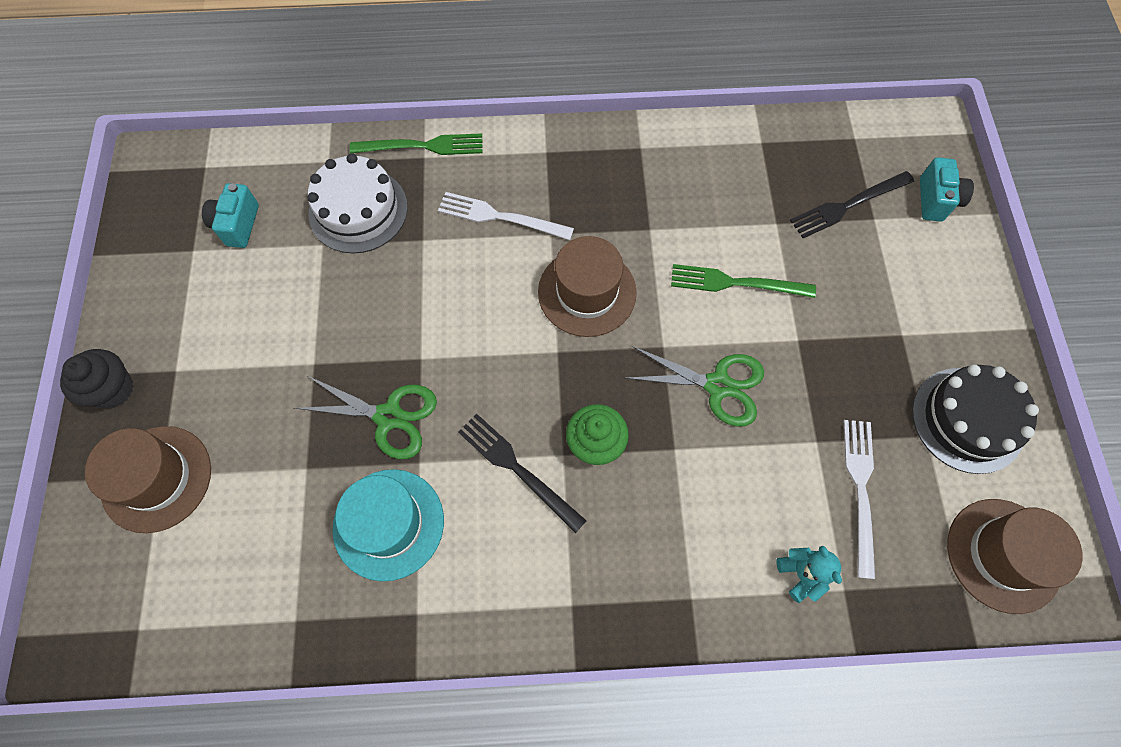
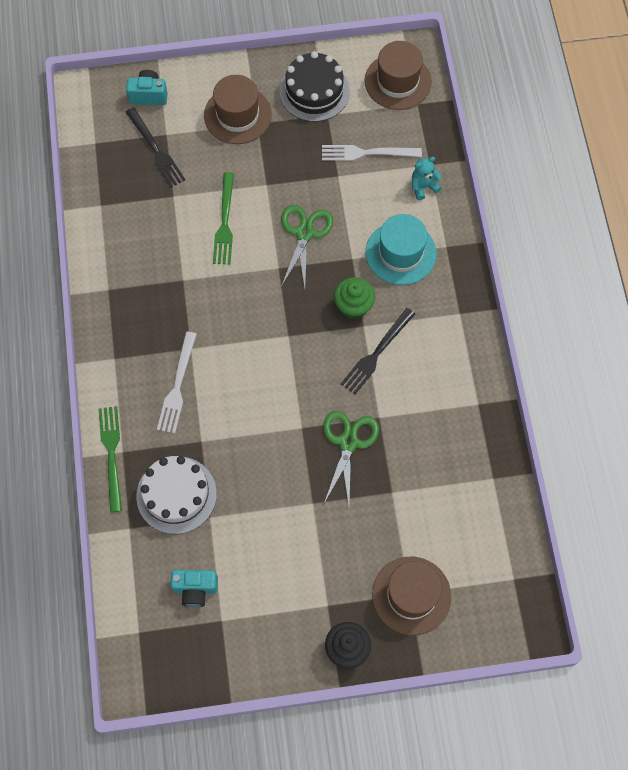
camera: 95 degrees left, 0 degrees up
turquoise hat [333,469,444,581] -> turquoise hat moved to [366,214,437,285]
brown hat [538,236,637,337] -> brown hat moved to [204,75,272,144]

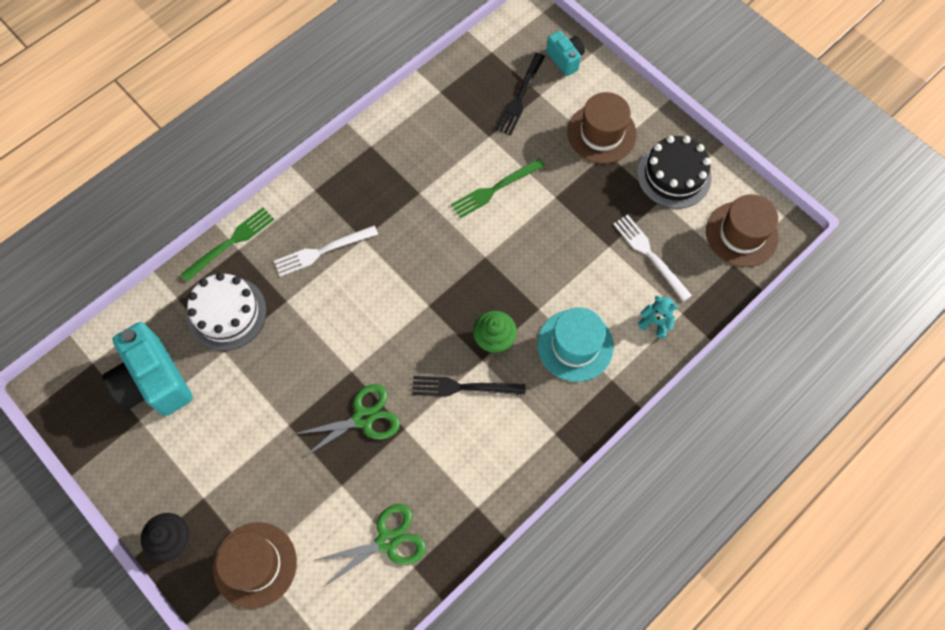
camera: 55 degrees right, 0 degrees up
turquoise camera [170,570,218,607] -> turquoise camera [102,322,193,416], size x1.87
green scissors [281,205,333,288] -> green scissors moved to [315,504,426,586]

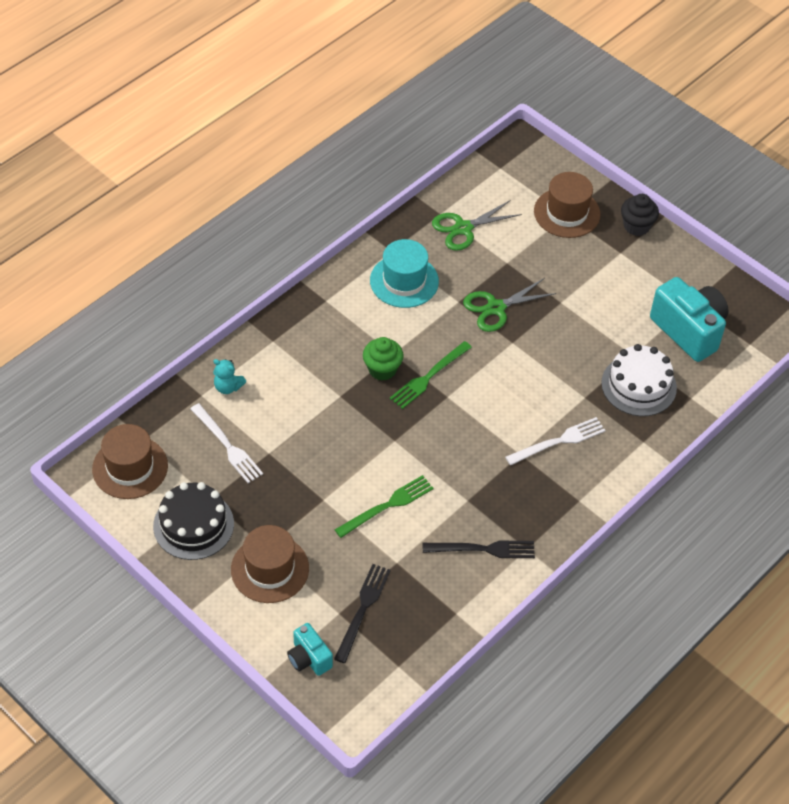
camera: 175 degrees right, 15 degrees down
green fork [181,208,274,282] -> green fork moved to [390,341,472,409]
black fork [412,376,525,397] -> black fork moved to [423,540,535,558]
turquoise hat [537,307,614,382] -> turquoise hat moved to [370,239,439,308]

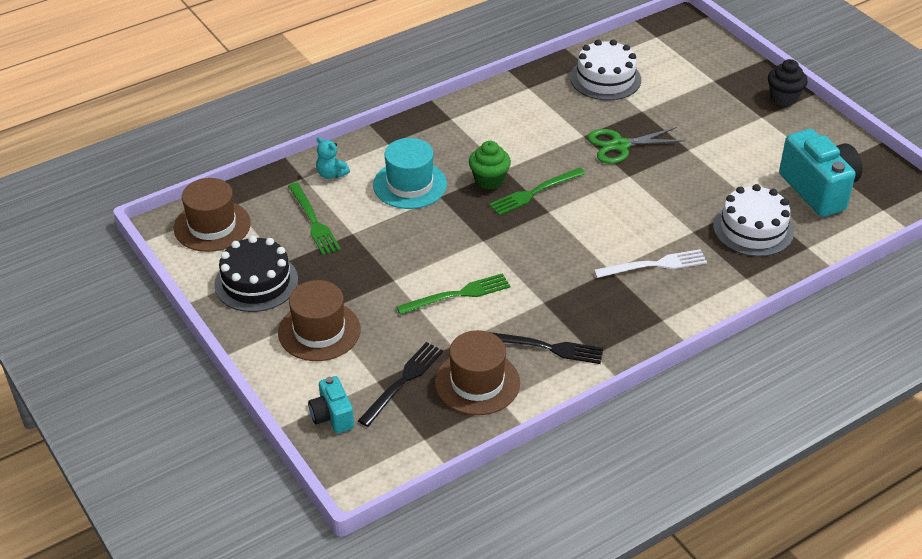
camera: 15 degrees right, 10 degrees down
white fork [190,403,263,483] -> green fork [288,183,341,255]
turquoise hat [370,239,439,308] -> turquoise hat moved to [373,138,447,209]
green scissors [432,200,522,251] -> white cake [570,40,641,101]
brown hat [534,172,601,238] -> brown hat moved to [435,330,520,415]

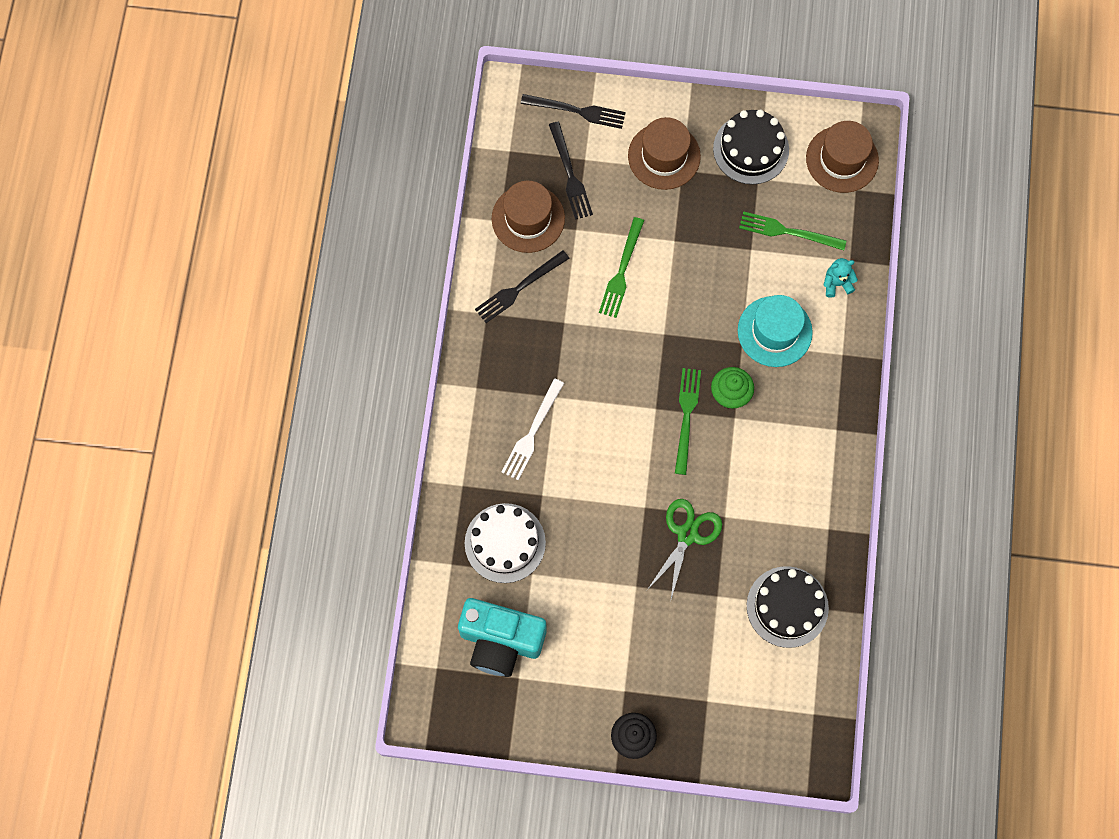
camera: 130 degrees right, 30 degrees up
turquoise camera [308,376,354,433] -> black fork [521,94,626,129]
white cake [570,40,641,101] -> black cake [747,566,829,648]

